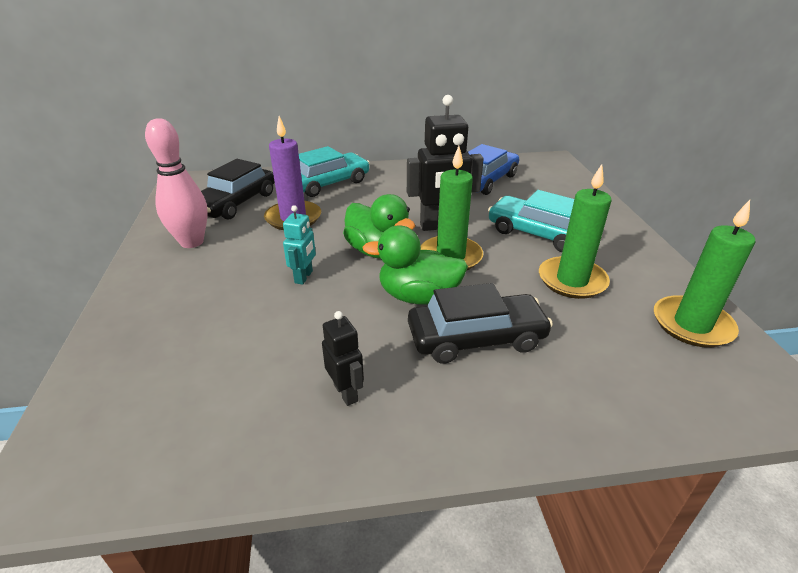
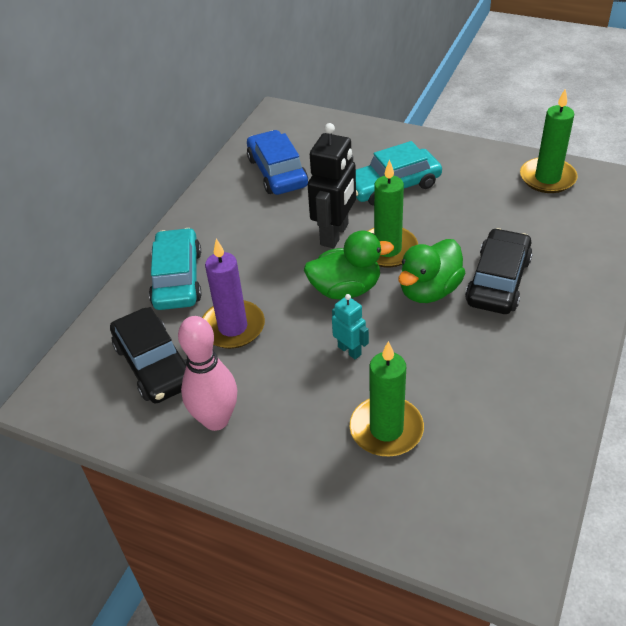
camera: 55 degrees left, 10 degrees up
black robot [322,311,364,406] -> none
green candle [539,164,612,299] -> green candle moved to [350,341,424,456]

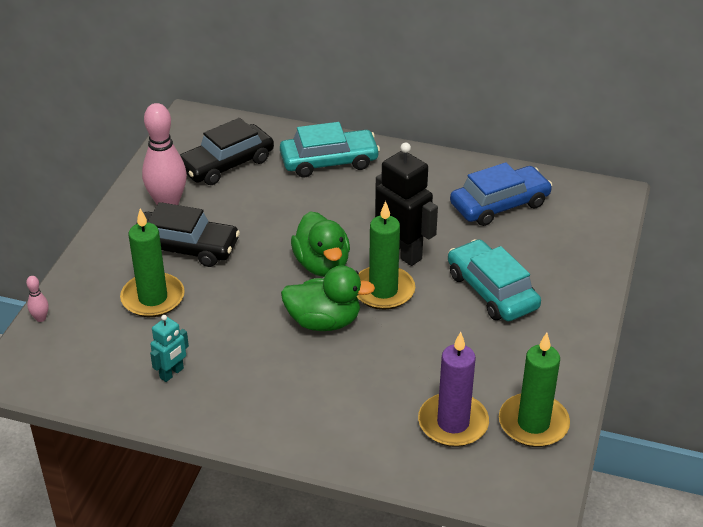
camera: 80 degrees right, 5 degrees down
purple candle [202,239,265,349] -> purple candle moved to [418,332,489,447]
black robot [308,123,356,248] -> black robot turned 150 degrees counterclockwise [375,142,438,266]
turquoise robot [332,294,369,360] -> turquoise robot moved to [150,315,189,382]
green duck [398,239,465,303] -> green duck turned 150 degrees clockwise [281,265,375,331]
black car [465,228,532,314] -> black car moved to [136,202,240,267]
none -> pink bowling pin [26,276,49,322]

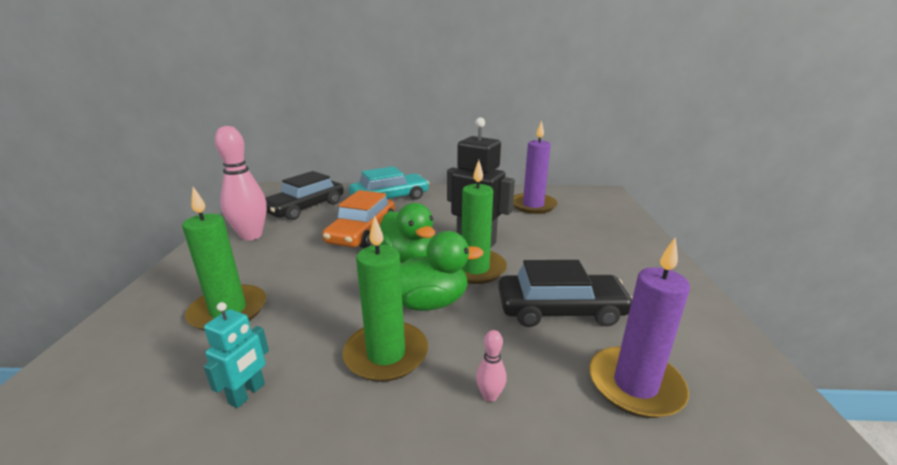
camera: 15 degrees left, 15 degrees down
pink bowling pin [26,276,49,322] -> pink bowling pin moved to [476,330,507,402]
black car [136,202,240,267] -> black car moved to [498,260,633,327]
turquoise car [448,239,541,321] -> none
blue car [450,162,552,226] -> purple candle [513,121,557,214]
green candle [499,333,570,447] -> green candle moved to [343,215,428,382]
none -> orange car [322,190,395,248]

